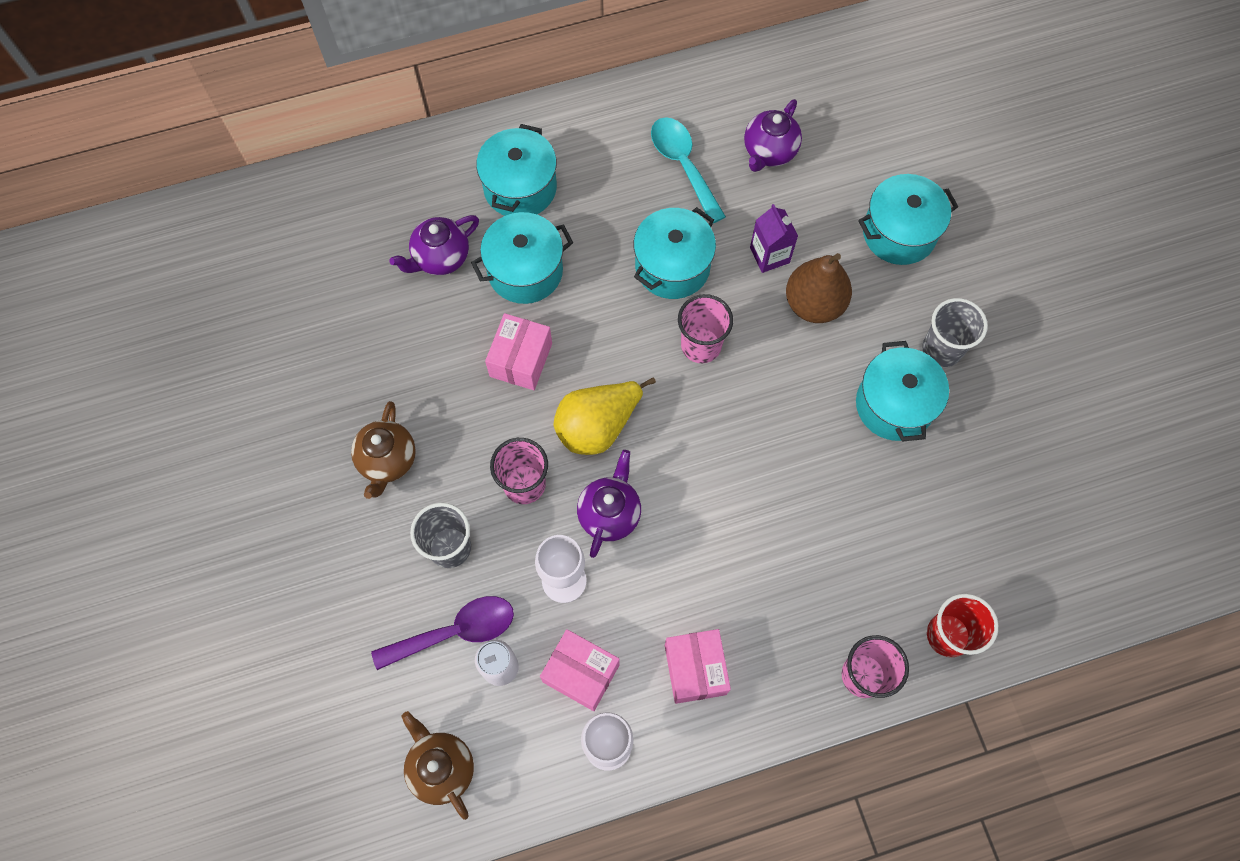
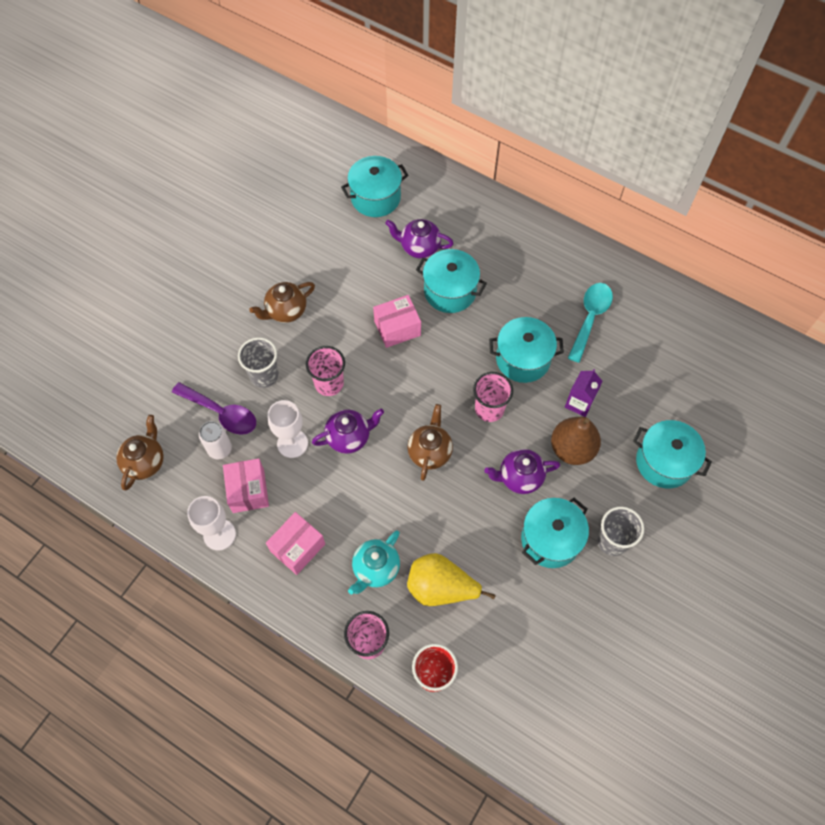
camera: 50 degrees right, 5 degrees down
turquoise pot [476,124,557,216] -> turquoise pot moved to [341,156,408,217]
yellow pear [553,378,656,455] -> yellow pear moved to [407,553,495,606]
purple teapot [744,99,802,172] -> purple teapot moved to [484,449,560,494]
none -> turquoise teapot [348,530,400,594]
none -> brown teapot [407,404,453,481]

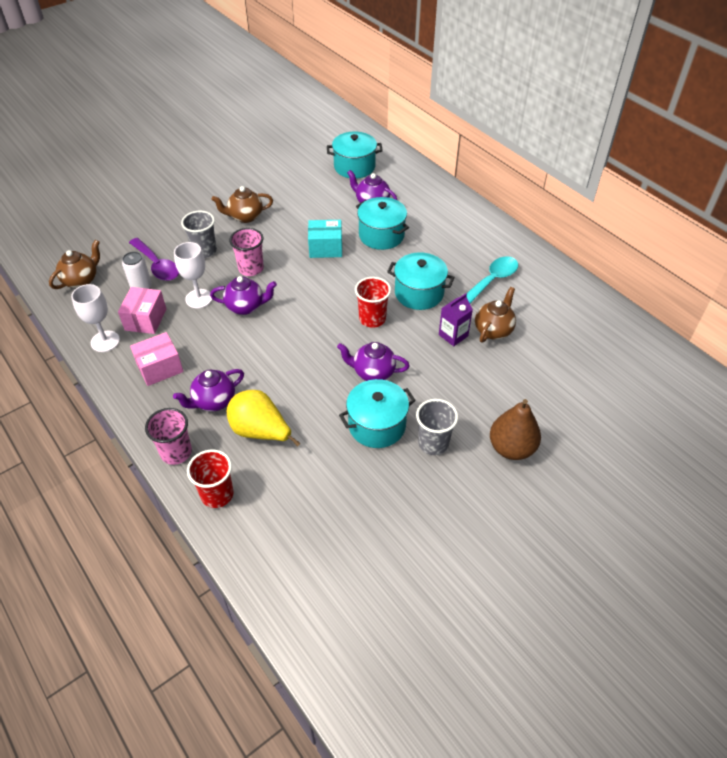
camera: 20 degrees right, 15 degrees down
turquoise teapot [348,530,400,594] -> purple teapot [173,369,244,412]
pink box [373,295,421,348] -> turquoise box [308,220,342,258]
brown teapot [407,404,453,481] -> brown teapot moved to [475,287,516,343]
pink cup [473,372,513,422] -> red cup [355,277,391,328]
brown pear [551,417,601,465] -> brown pear moved to [490,399,541,460]
turquoise pot [633,420,712,488] -> none

